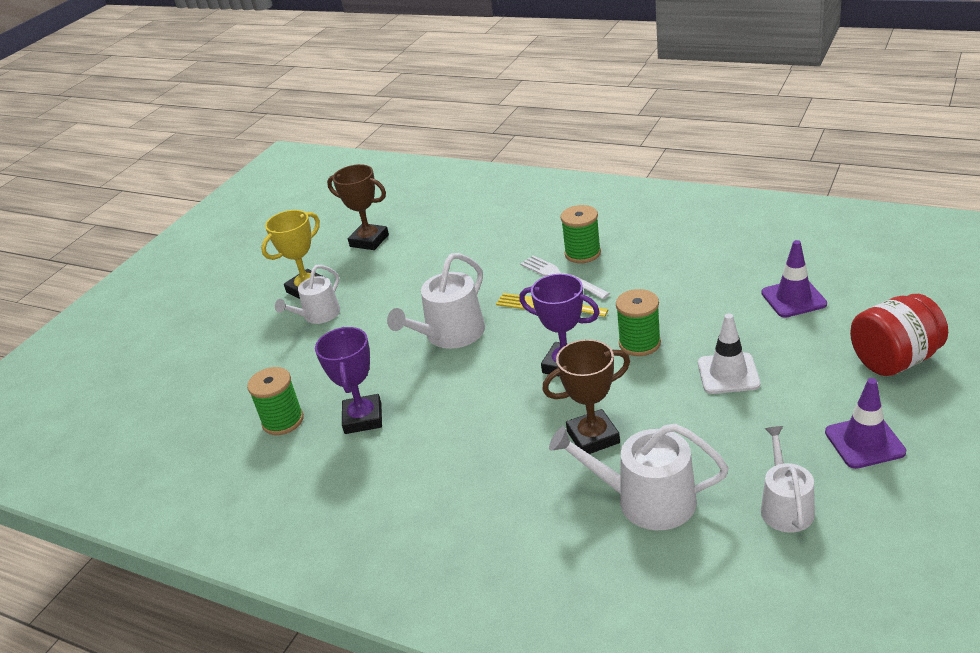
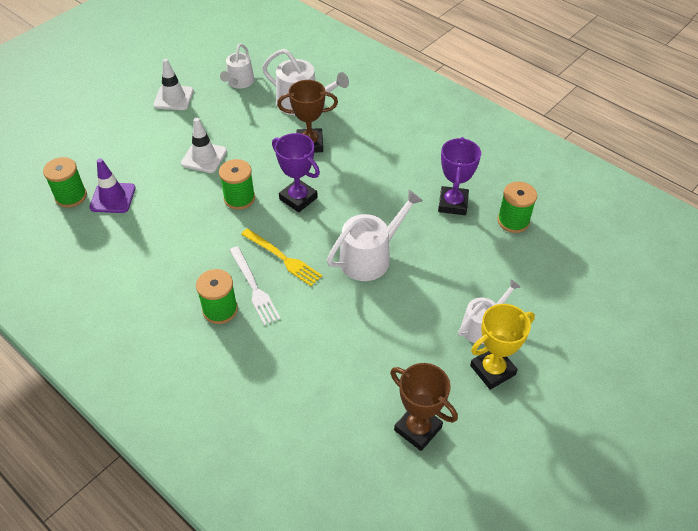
camera: 170 degrees left, 15 degrees up
purple traffic cone [825,378,906,469] -> white traffic cone [153,59,194,110]
red jar [850,294,948,376] -> none
none -> green spool [43,157,87,208]

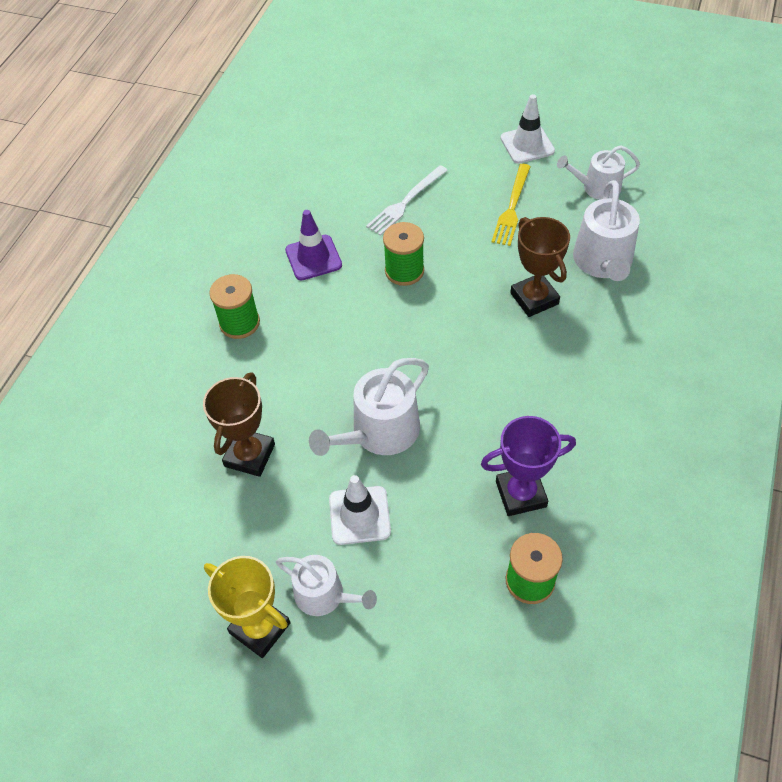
camera: 70 degrees right, 5 degrees up
green spool [43,157,87,208] -> none
purple traffic cone [89,158,136,213] -> purple traffic cone moved to [285,210,342,280]
white traffic cone [181,118,227,173] -> white traffic cone moved to [329,475,391,545]
white fork [229,246,281,325] -> white fork moved to [366,165,448,236]
yellow fork [241,228,322,286] -> yellow fork moved to [492,164,531,246]
purple trophy [272,133,320,212] -> none
white watering can [327,190,423,281] -> white watering can turned 105 degrees clockwise [309,358,429,456]
brown trophy [390,363,458,451] -> brown trophy moved to [203,372,275,477]

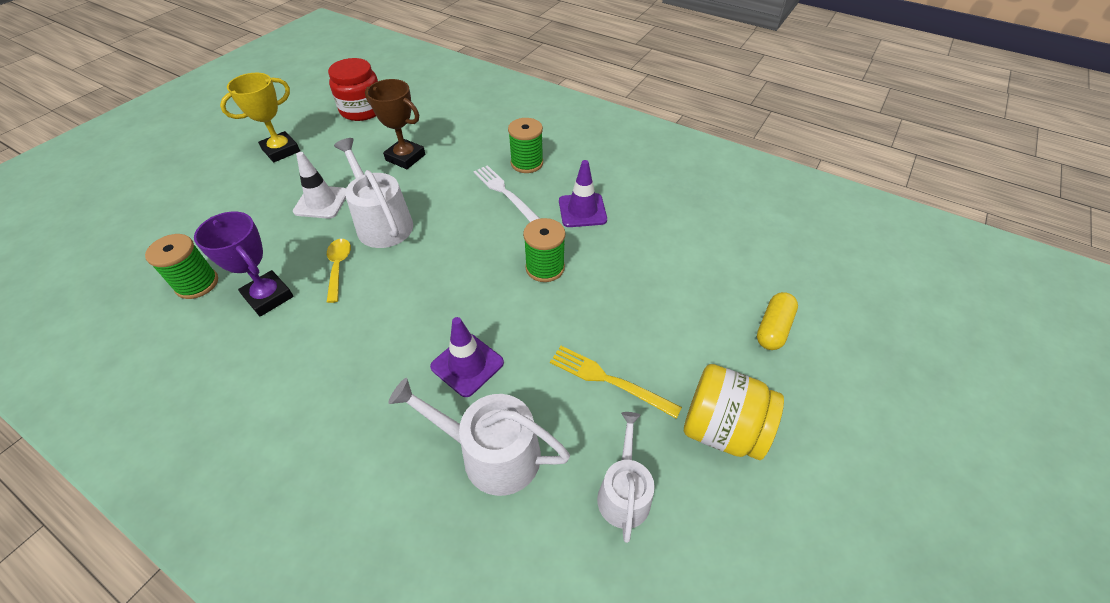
camera: 100 degrees right, 5 degrees down
white watering can [276,555,377,616] -> none
white fork [366,165,448,236] -> white fork moved to [473,165,540,222]
purple trophy [481,416,576,516] -> purple trophy turned 45 degrees counterclockwise [194,211,293,317]
white traffic cone [500,94,555,163] -> yellow jar [684,364,784,460]
brown trophy [510,217,570,317] -> purple traffic cone [430,317,504,397]
none -> yellow spoon [327,239,351,303]
none -> red jar [328,58,378,121]
none -> yellow capsule [757,292,798,350]

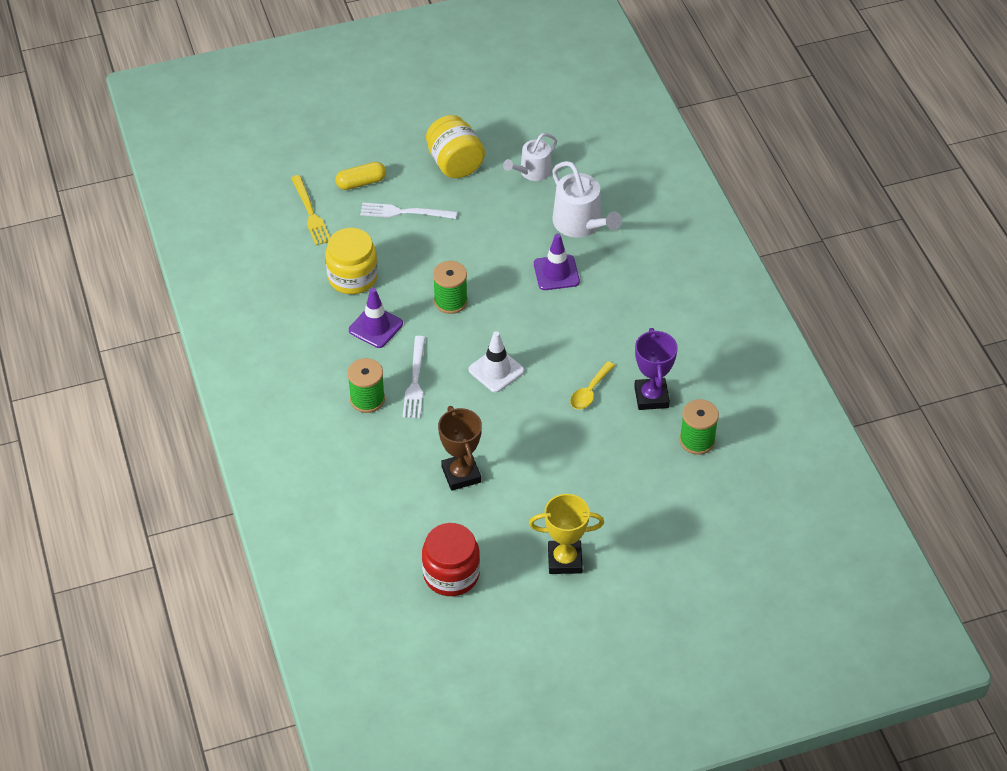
camera: 140 degrees left, 0 degrees up
white traffic cone [293,152,346,219] -> white traffic cone moved to [468,331,524,393]
white watering can [334,138,413,248] -> none
yellow fork [550,346,682,419] -> yellow fork moved to [291,175,330,245]
none -> yellow jar [325,228,378,294]
none -> white fork [360,203,457,219]

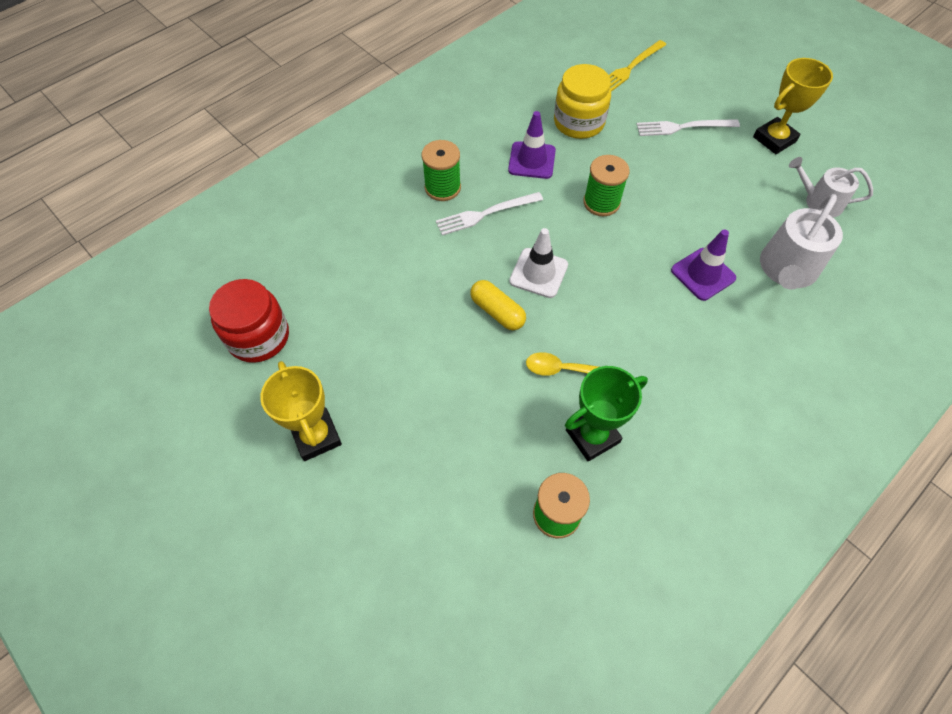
camera: 65 degrees right, 10 degrees up
yellow capsule [335,162,386,190] -> yellow capsule moved to [470,280,526,330]
white fork [360,203,457,219] -> white fork turned 75 degrees counterclockwise [637,119,740,136]
yellow jar [426,115,485,178] -> yellow trophy [753,58,833,154]
brown trophy [438,406,482,491] -> none
purple trophy [634,328,678,410] -> green trophy [565,366,648,461]

